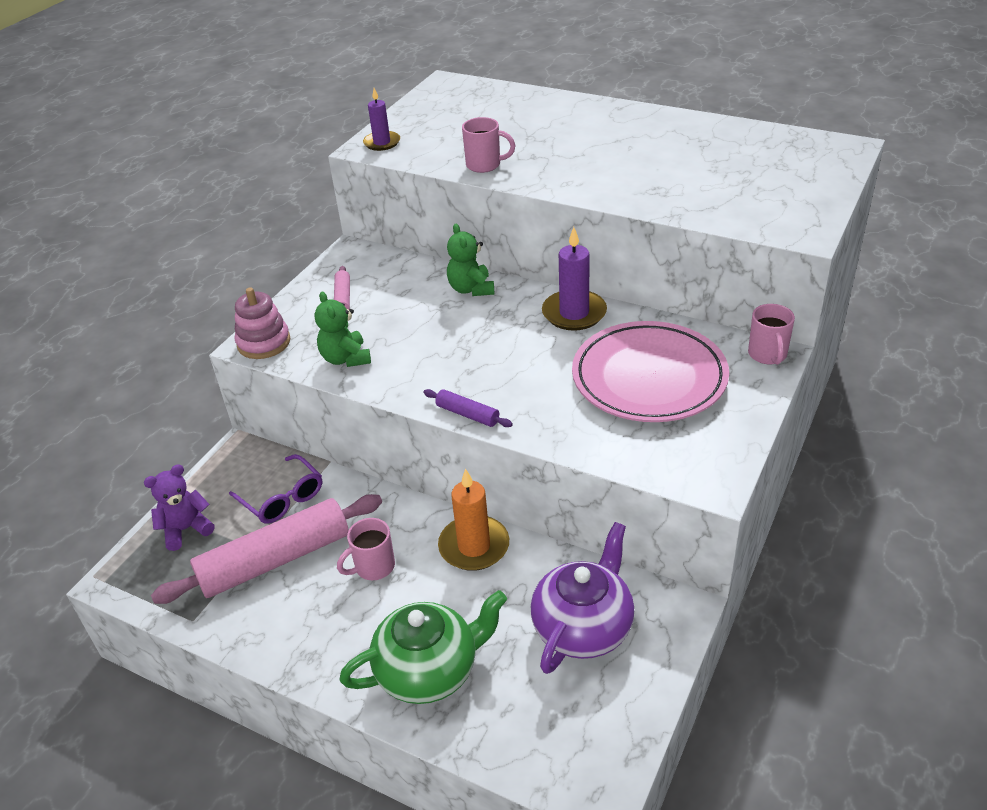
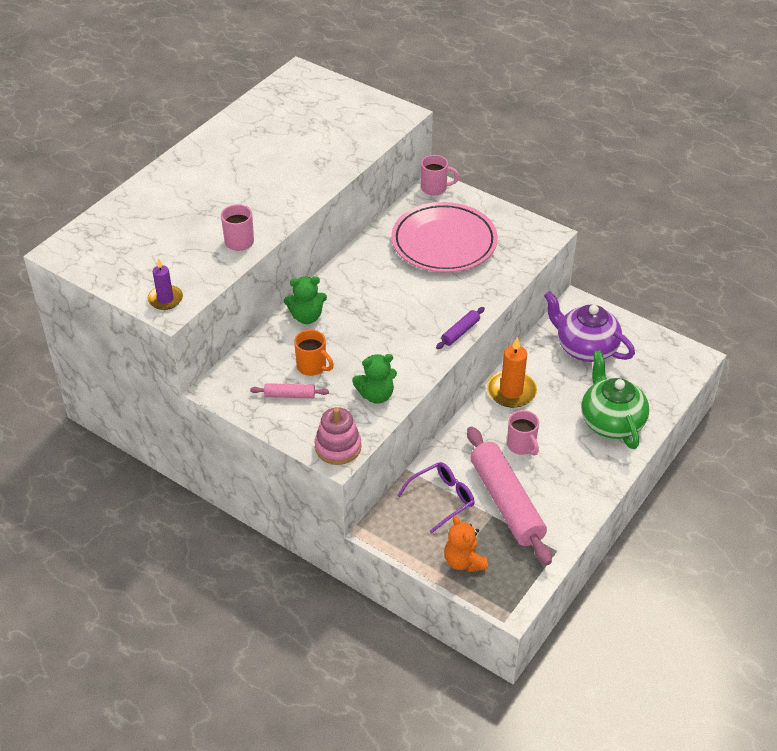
camera: 85 degrees left, 5 degrees up
purple teddy bear [144,464,215,551] -> orange teddy bear [444,516,488,572]
purple candle [542,227,607,331] -> none
none -> orange mug [294,330,334,376]

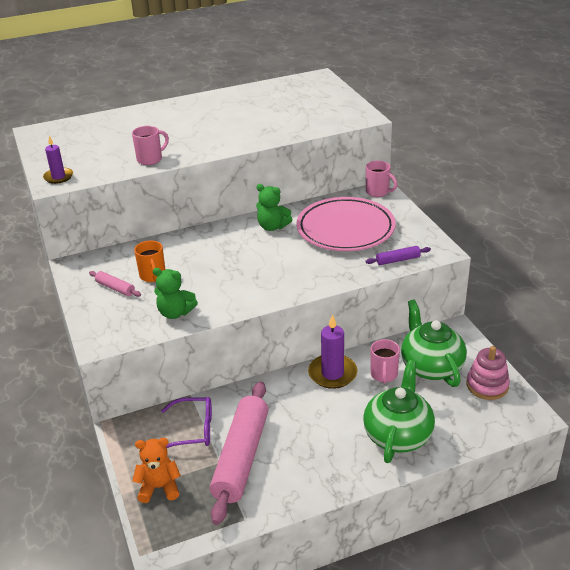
camera: 35 degrees right, 10 degrees down
green teddy bear [284,276,327,324] -> green teddy bear moved to [256,184,293,231]
pink stacking toy [315,407,361,465] -> pink stacking toy moved to [467,346,510,400]
purple rolling pin [436,307,485,349] -> purple rolling pin moved to [365,246,431,265]
orange teddy bear [444,516,488,572] -> orange teddy bear turned 75 degrees clockwise [132,438,181,503]
orange candle [487,337,537,408] -> purple candle [308,314,357,389]
pink mug [507,410,539,456] -> pink mug moved to [370,339,400,384]
purple teapot [544,291,635,362] -> green teapot [401,299,467,387]

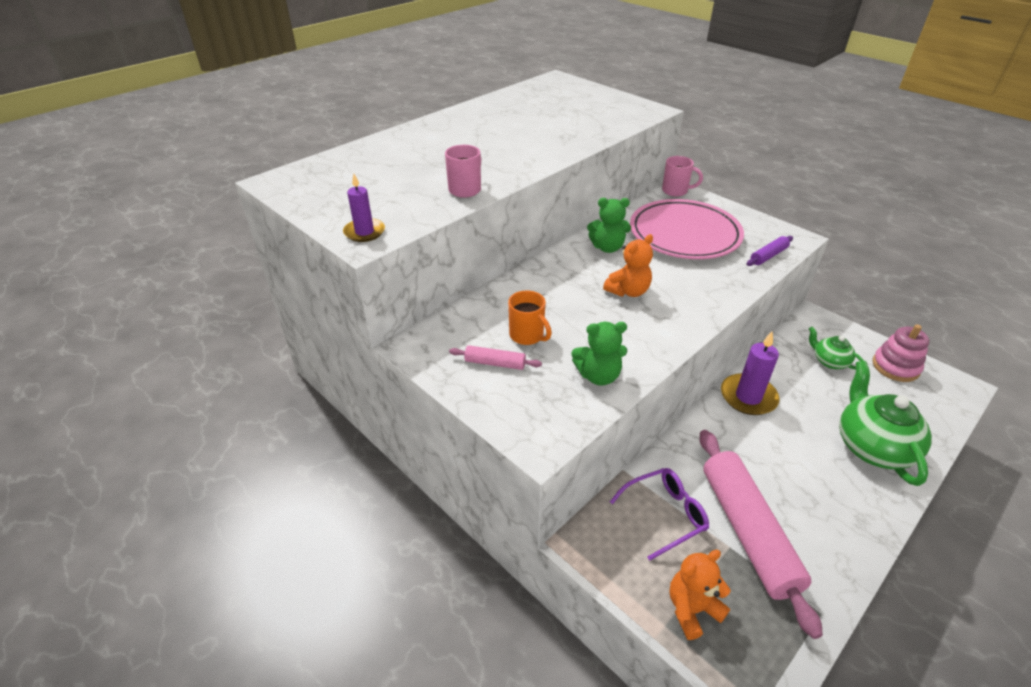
camera: 25 degrees left, 5 degrees up
pink mug [370,339,400,384] -> none
green teapot [401,299,467,387] -> green teapot [808,326,864,370], size x0.53
none -> orange teddy bear [603,234,653,297]

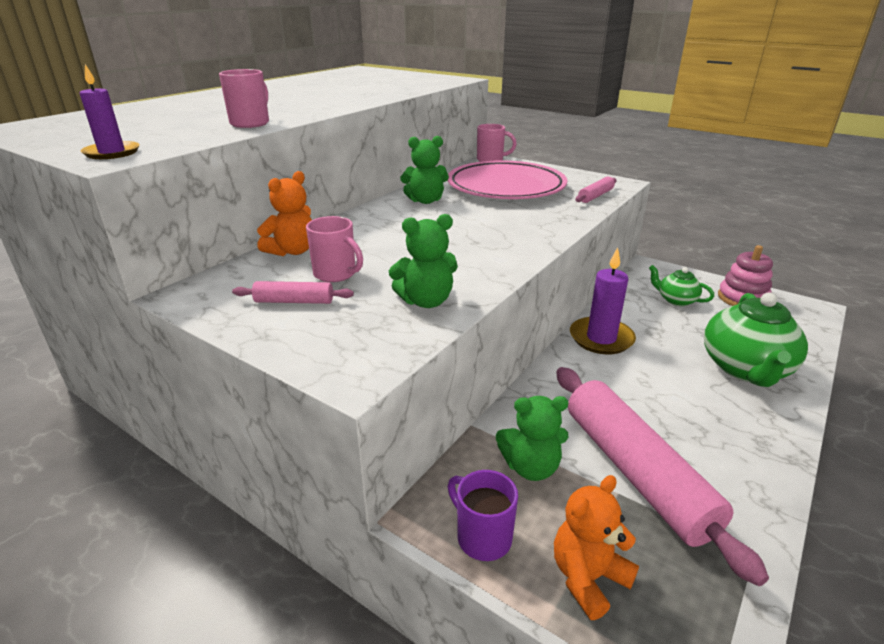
camera: 10 degrees left, 10 degrees down
orange mug [508,290,552,345] -> pink mug [306,216,363,282]
orange teddy bear [603,234,653,297] -> orange teddy bear moved to [257,171,312,256]
purple glasses [610,468,709,561] -> green teddy bear [496,396,568,481]
purple rolling pin [746,236,793,266] -> pink rolling pin [575,177,617,203]
green teapot [839,361,932,486] -> green teapot turned 150 degrees counterclockwise [704,293,808,387]
none -> purple mug [447,470,518,561]

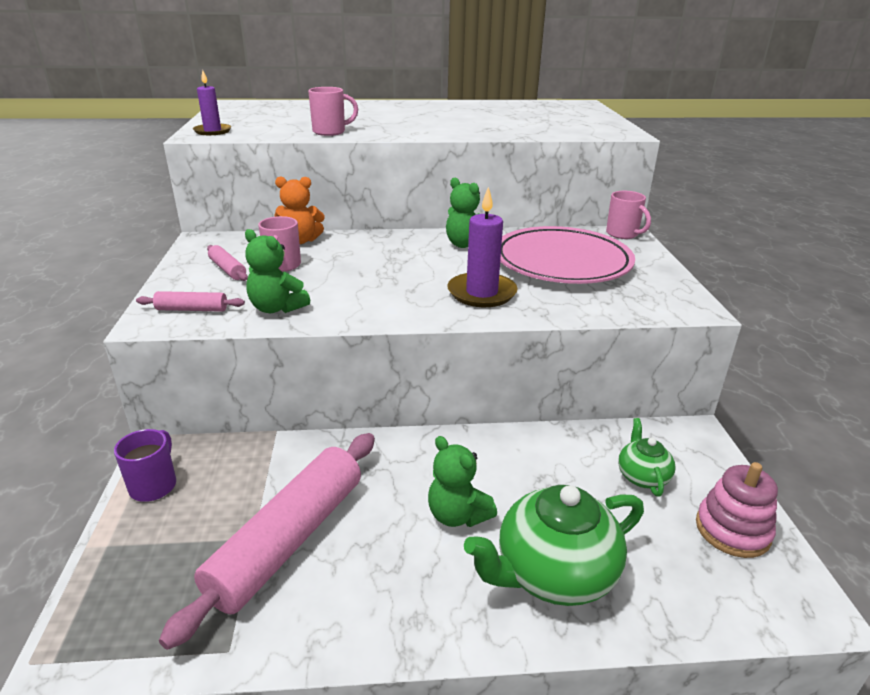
camera: 50 degrees right, 0 degrees up
green teddy bear [496,396,568,481] -> green teddy bear moved to [428,436,497,527]
orange teddy bear [554,475,639,620] -> none
purple candle [570,247,636,355] -> purple candle moved to [447,186,518,307]
pink rolling pin [575,177,617,203] -> pink rolling pin moved to [136,291,245,312]

